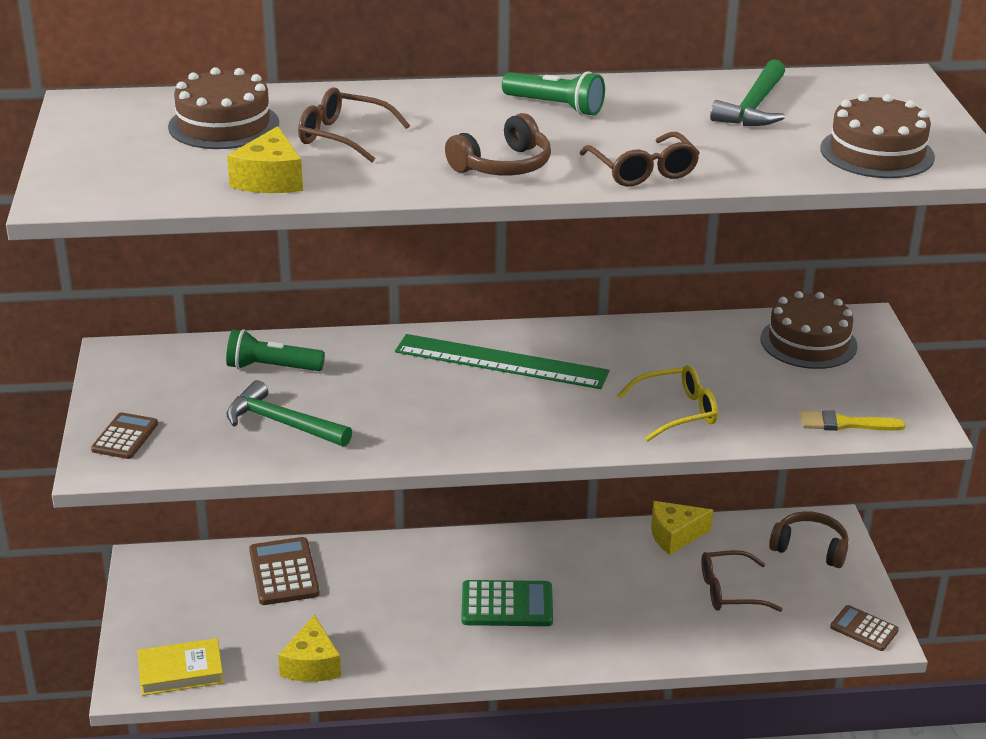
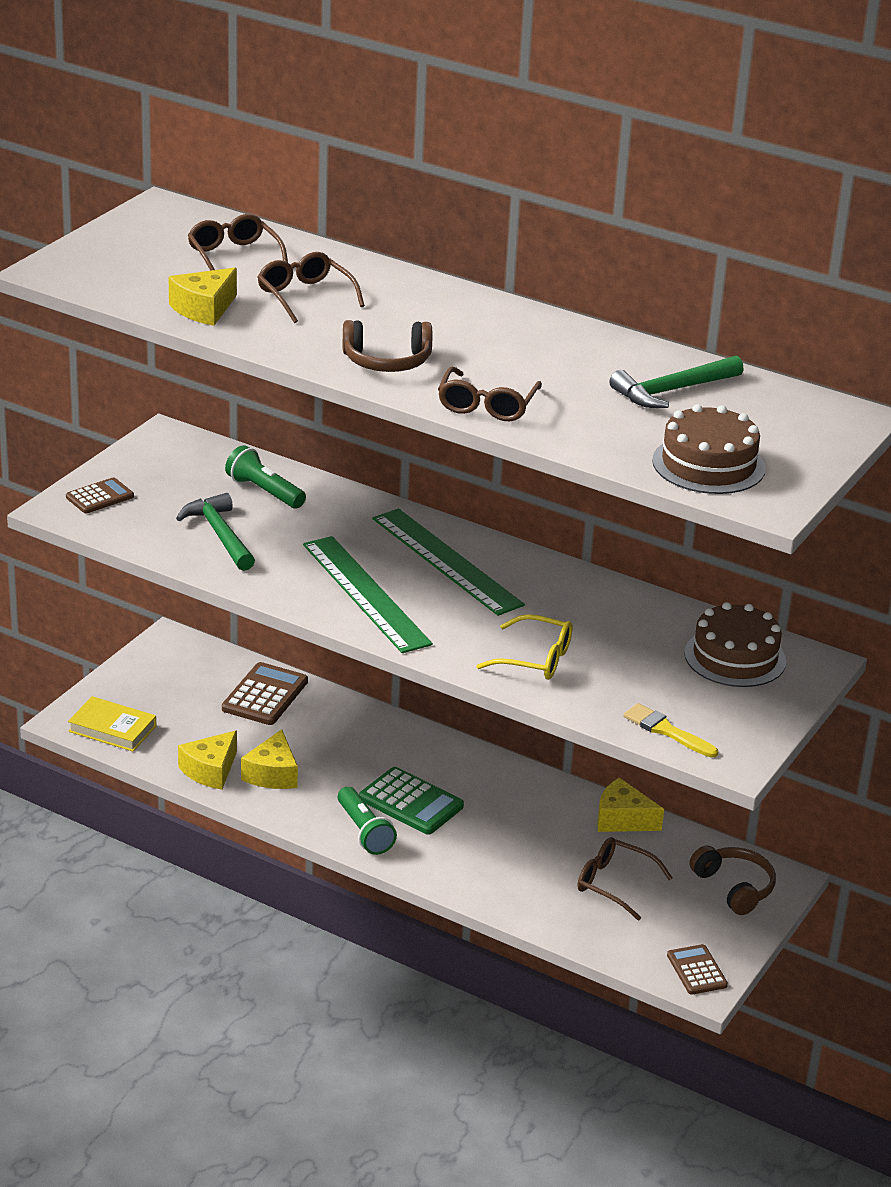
camera: 35 degrees right, 0 degrees up
brown cake [168,67,279,149] -> brown glasses [187,214,288,271]
green flashlight [502,71,605,116] -> green flashlight moved to [337,787,397,855]
none -> yellow cheese [241,729,298,789]
none -> green ruler [303,536,433,653]

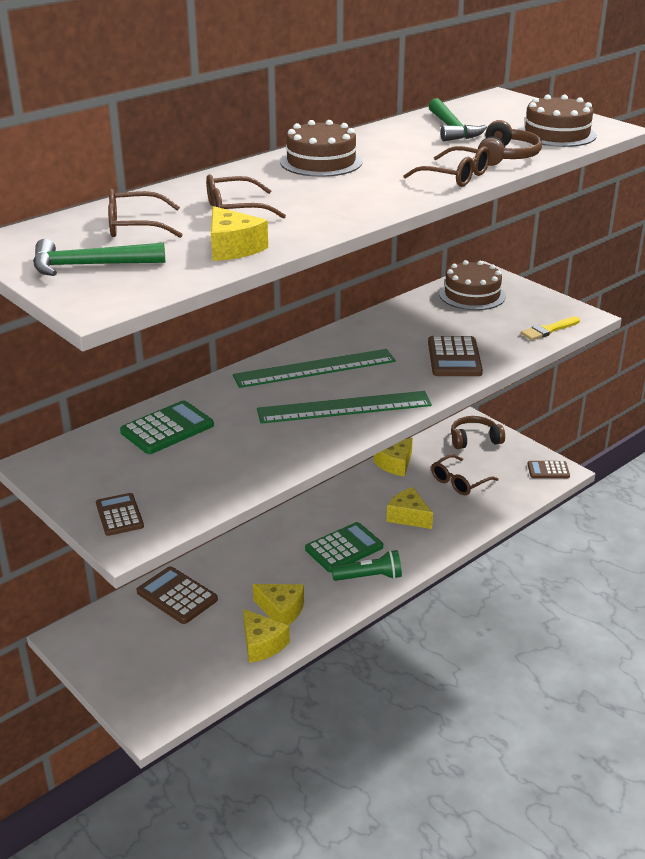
camera: 70 degrees left, 0 degrees up
yellow book [68,696,156,751] -> none
green hammer [176,493,255,571] -> green hammer moved to [33,239,165,276]
green flashlight [225,445,306,508] -> green calculator [120,400,214,454]
brown headphones [343,320,432,372] -> brown headphones moved to [478,120,542,166]
yellow glasses [476,614,573,680] -> brown calculator [428,336,483,376]
none -> brown cake [280,120,363,177]
none -> yellow cheese [387,487,433,529]

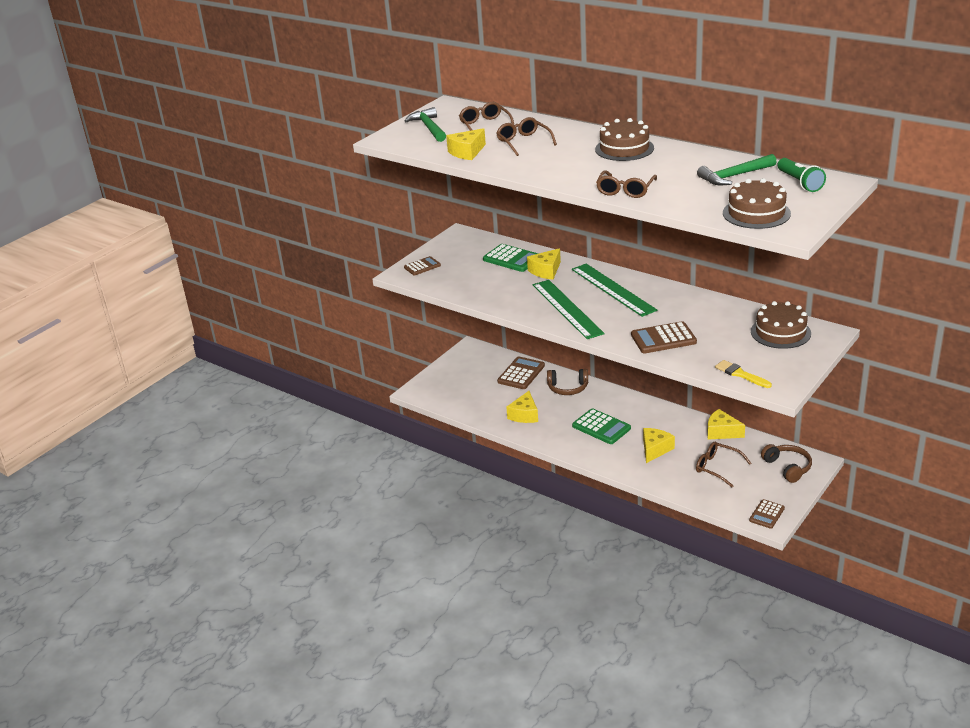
camera: 80 degrees right, 0 degrees up
yellow cheese [243,609,290,663] -> yellow cheese moved to [527,248,561,280]
green flashlight [331,550,402,581] -> green flashlight moved to [778,158,826,192]
brown headphones [478,120,542,166] -> brown headphones moved to [547,369,588,395]
brown calculator [527,461,570,478] -> brown calculator turned 135 degrees counterclockwise [749,499,785,529]

